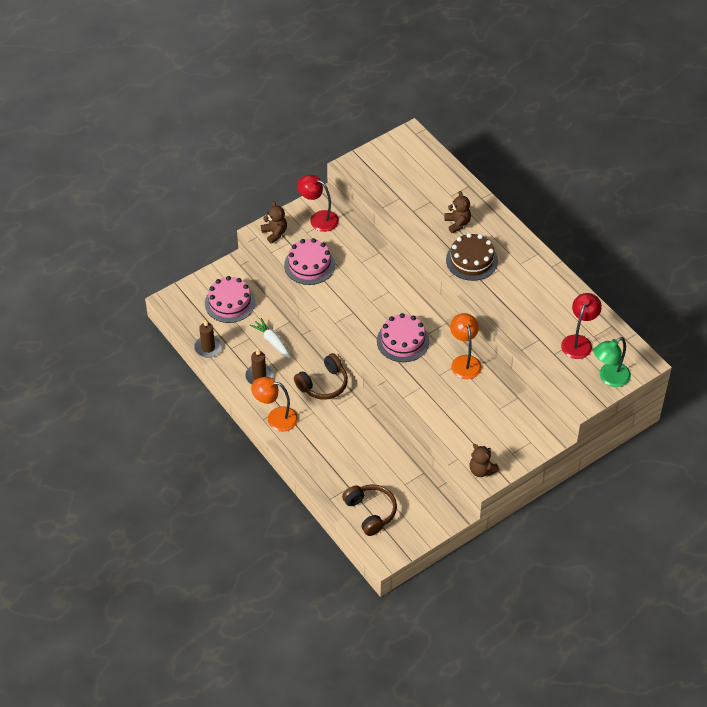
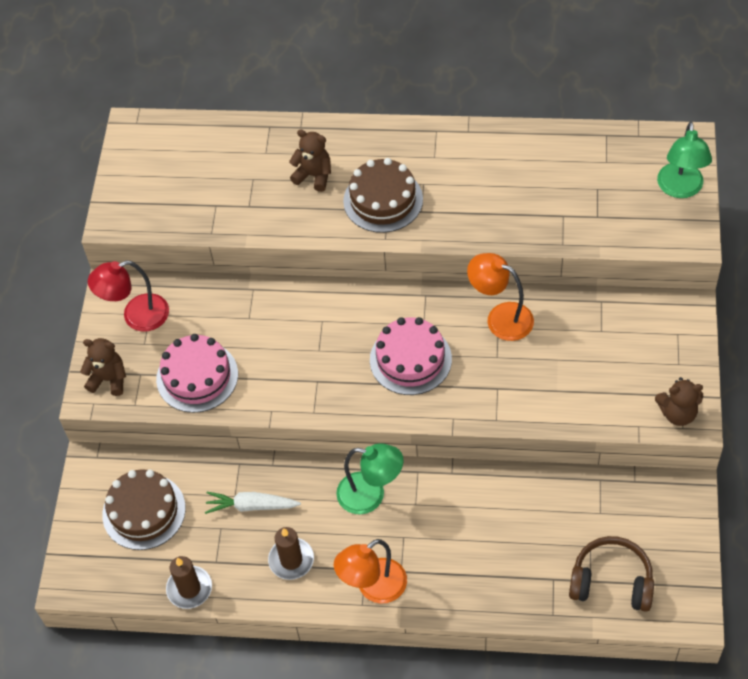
camera: 45 degrees left, 5 degrees up
pink cake [205,276,255,323] -> brown cake [102,469,186,550]
brown headphones [294,353,348,400] -> green lamp [336,443,404,514]
red lamp [561,293,602,359] -> none

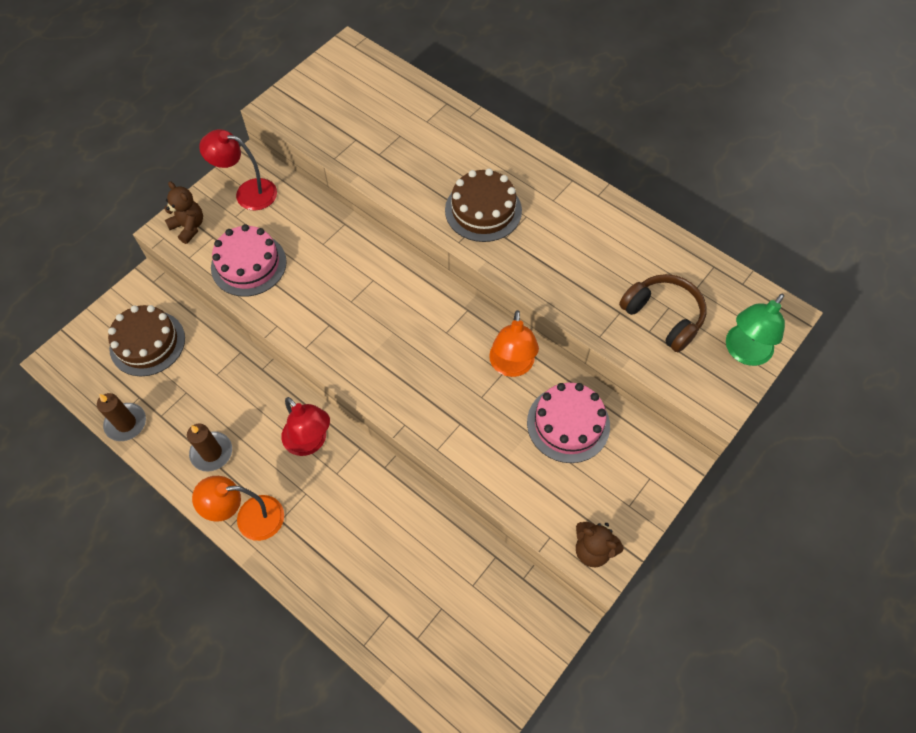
camera: 30 degrees right, 5 degrees up
white carrot [205,492,301,514] -> none
brown teddy bear [289,129,331,192] -> none
green lamp [336,443,404,514] -> red lamp [282,397,330,456]
pink cake [370,317,452,395] -> pink cake moved to [527,383,610,463]
orange lamp [467,253,534,341] -> orange lamp turned 150 degrees counterclockwise [489,310,539,377]
brown headphones [569,536,654,612] -> brown headphones moved to [619,274,707,352]

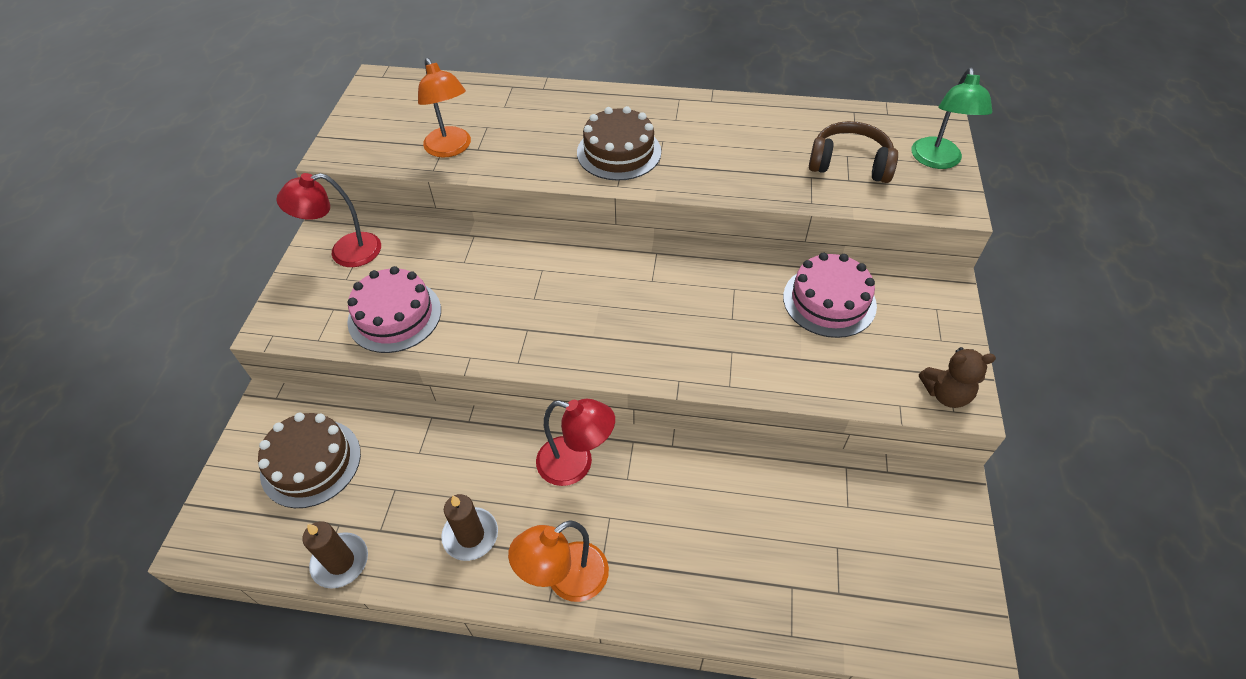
camera: 30 degrees left, 10 degrees down
brown teddy bear [164,181,203,244] -> none
orange lamp [489,310,539,377] -> orange lamp moved to [418,58,471,158]

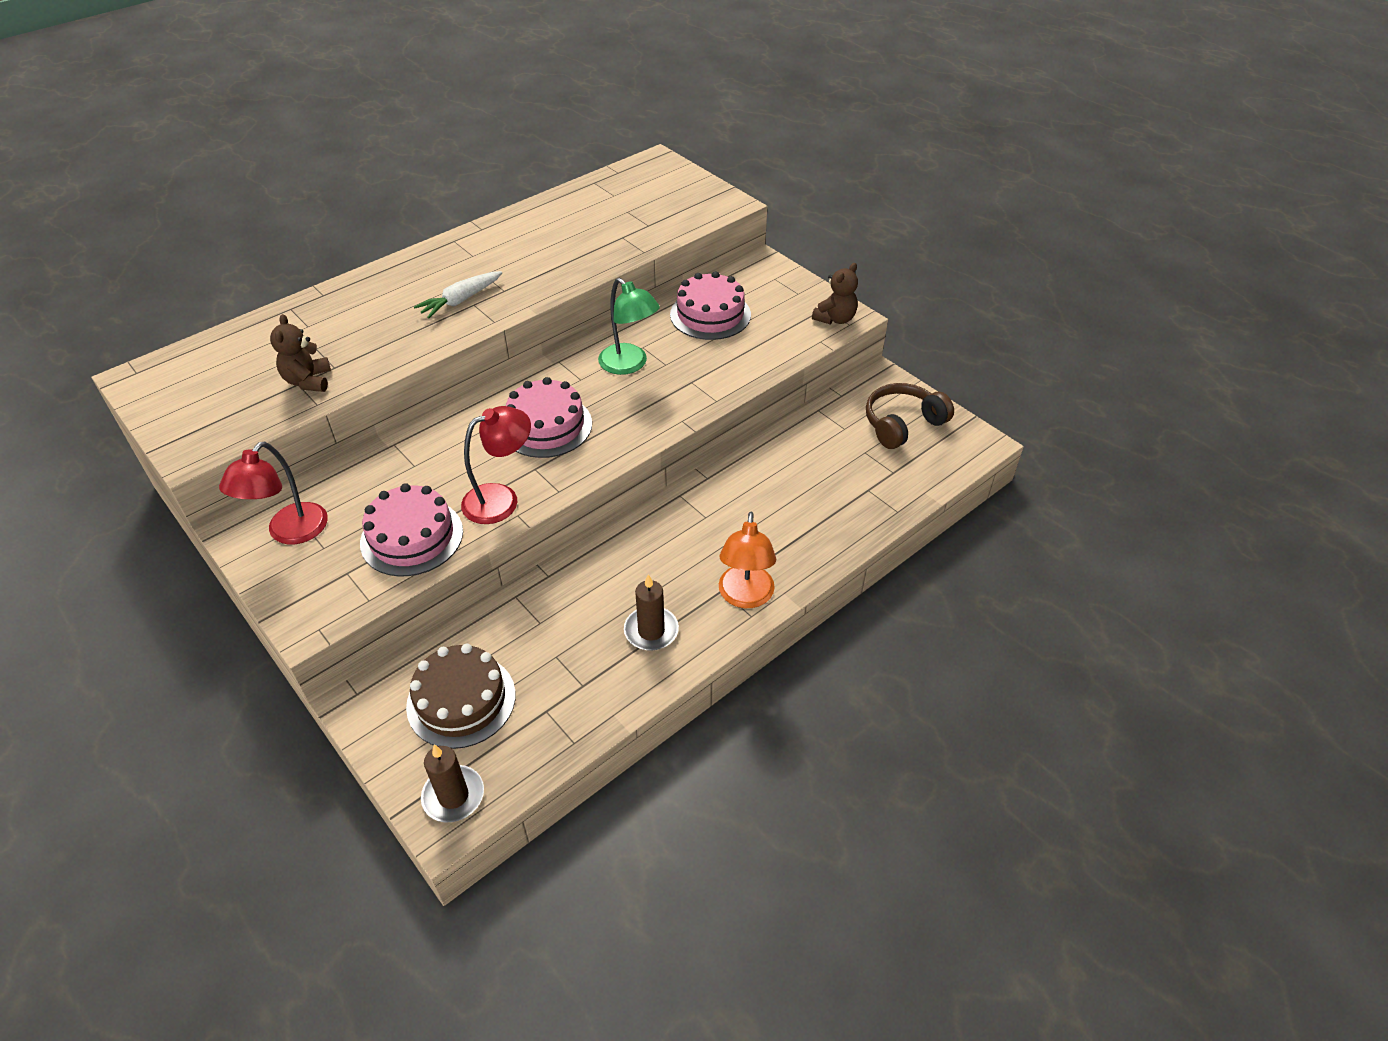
camera: 50 degrees left, 5 degrees down
brown candle [302,522,368,589] -> brown candle moved to [421,745,484,823]
orange lamp [418,58,471,158] -> brown teddy bear [270,314,331,392]
red lamp [536,399,615,486] -> red lamp moved to [461,406,531,524]
brown cake [577,106,661,180] -> white carrot [414,271,503,319]
brown headphones [809,121,898,183] -> brown headphones moved to [866,383,954,449]
green lamp [911,68,992,169] -> green lamp moved to [598,278,660,375]
none -> pink cake [506,377,592,458]

